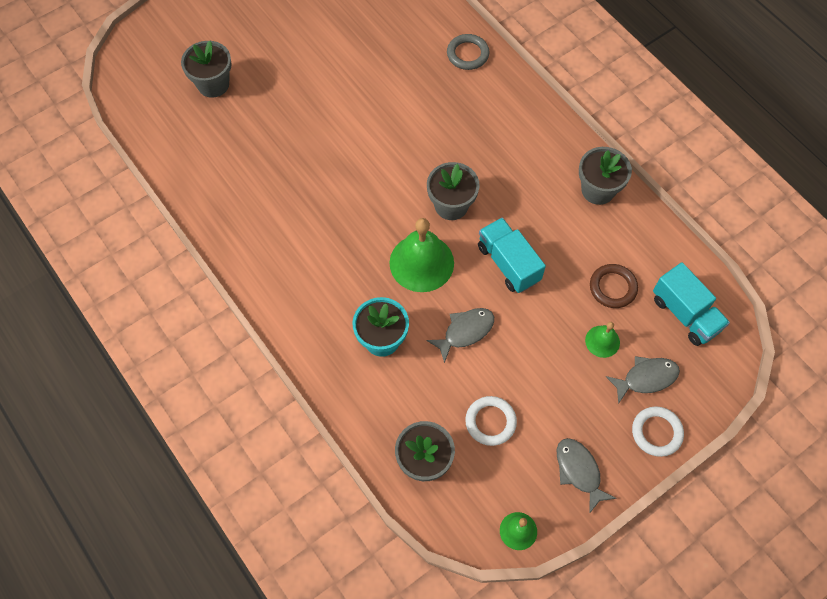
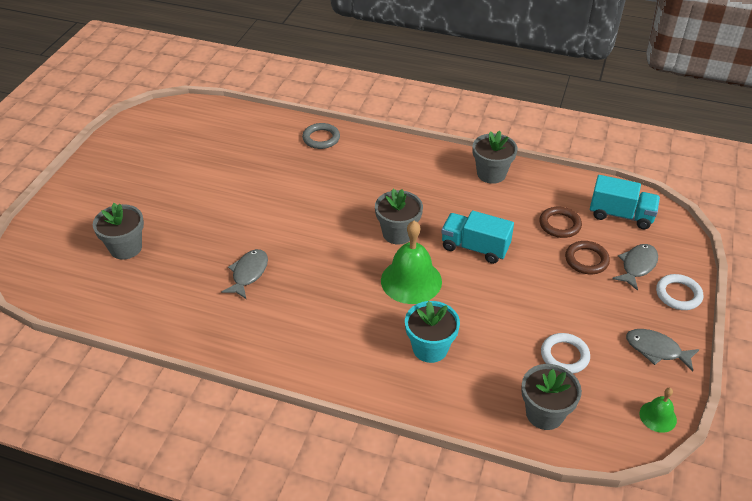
camera: 35 degrees left, 20 degrees down
grey fish [427,308,494,363] -> grey fish moved to [221,249,268,300]
green bell [585,322,620,358] -> brown ring [565,241,610,274]

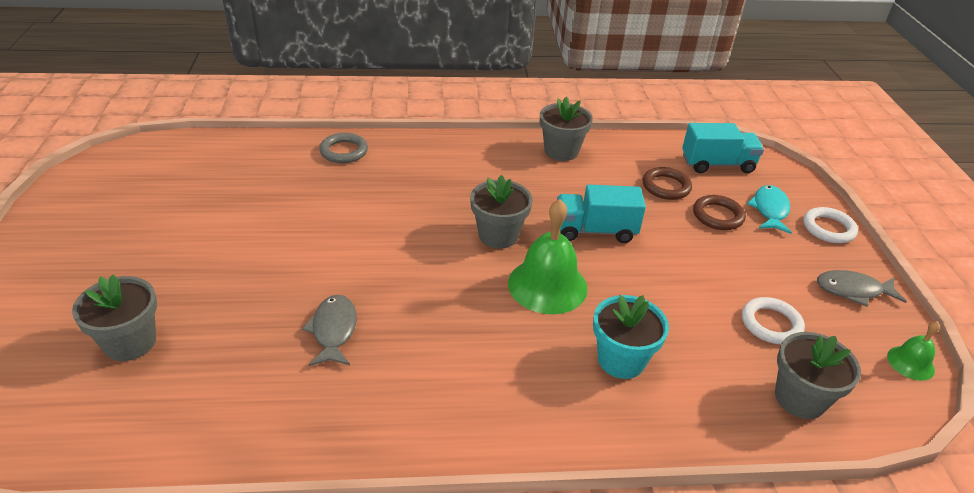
camera: 25 degrees left, 5 degrees down
grey fish [612,244,658,291] -> turquoise fish [747,185,792,234]

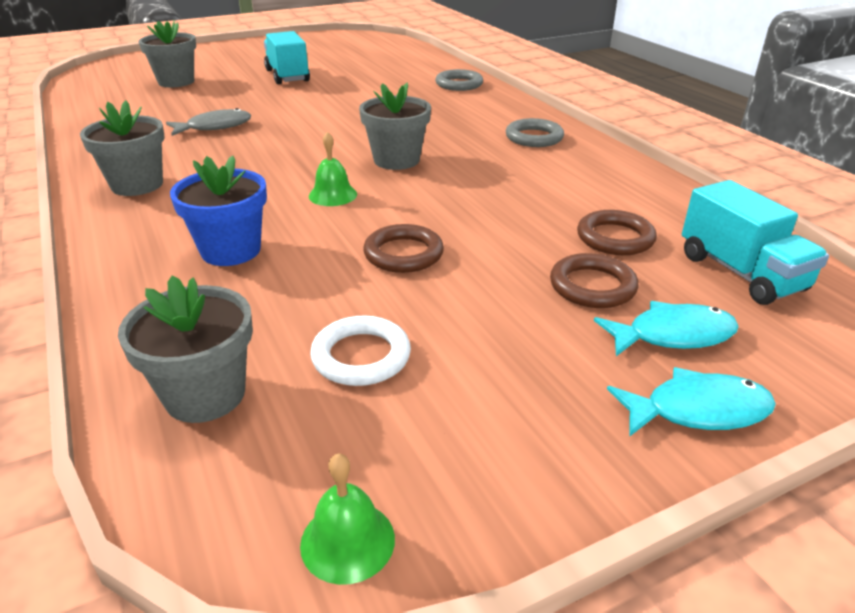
camera: 70 degrees right, 5 degrees down
green bell [508,199,588,314] -> green bell [309,132,357,206], size x0.52
grey flower pot [540,97,593,161] -> grey flower pot moved to [80,100,165,196]
turquoise truck [557,184,646,243] -> turquoise truck moved to [264,31,310,85]
turquoise flower pot [593,295,669,379] -> blue flower pot [170,156,267,266]
white ring [803,207,858,243] -> turquoise fish [607,367,776,436]
grey fish [817,270,907,307] -> none
none -> brown ring [363,224,444,273]
none -> grey ring [506,118,564,147]

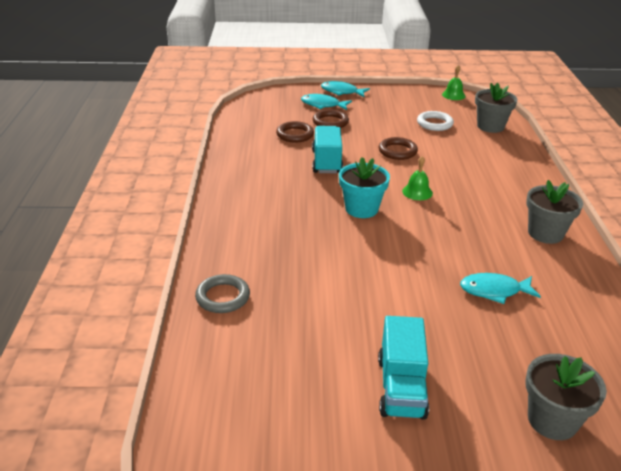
camera: 155 degrees left, 0 degrees up
grey fish [166,108,251,136] -> turquoise fish [460,273,541,304]
blue flower pot [170,156,267,266] -> none
grey flower pot [359,82,431,170] -> turquoise flower pot [339,157,390,218]
grey ring [506,118,564,147] -> none
turquoise truck [682,180,829,305] -> turquoise truck moved to [312,126,343,173]

